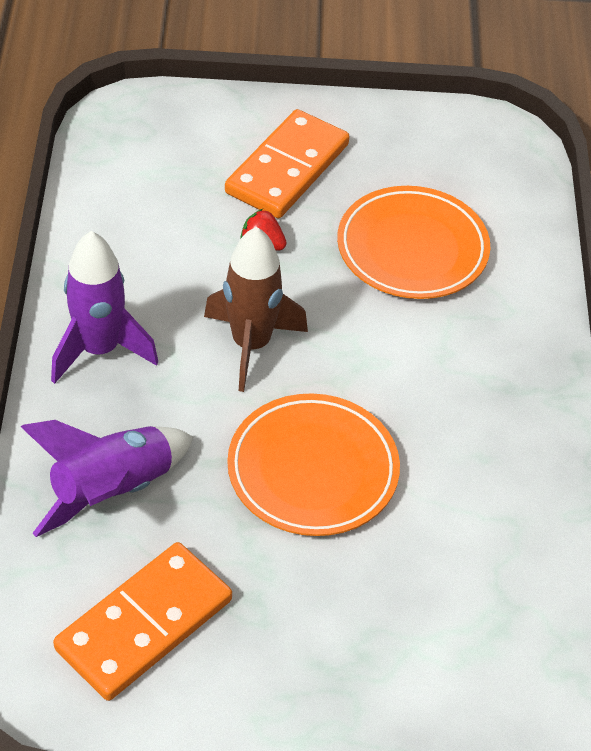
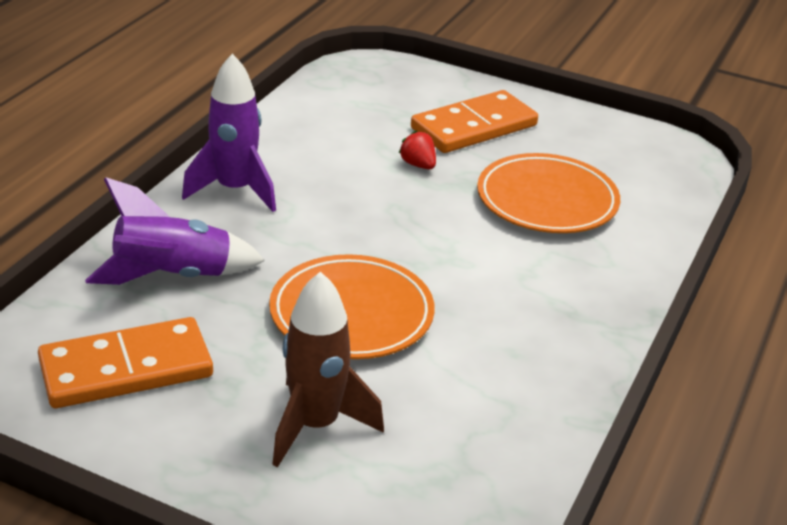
camera: 25 degrees right, 15 degrees down
brown rocket [204,227,308,392] -> brown rocket moved to [272,271,384,467]

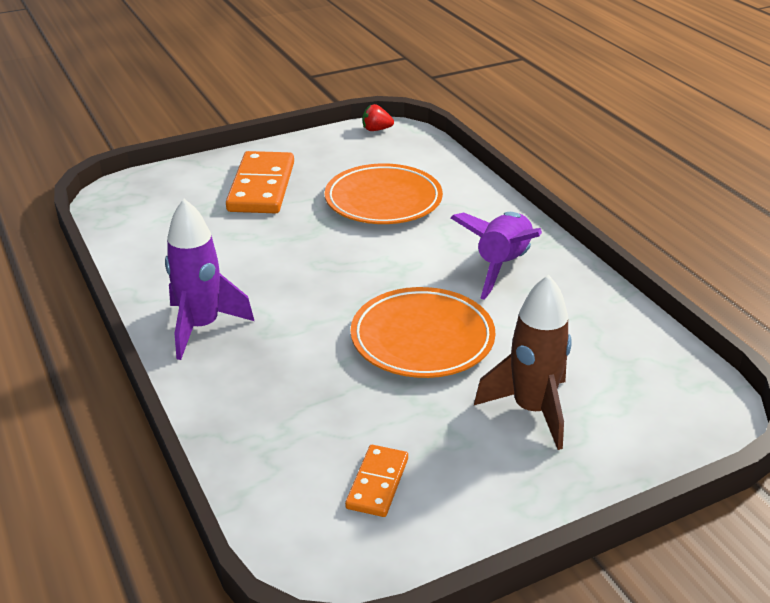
camera: 50 degrees left, 0 degrees up
orange domino [38,317,213,408] -> orange domino [345,445,408,517], size x0.54
purple rocket [85,177,265,285] -> purple rocket moved to [451,212,542,300]
red strawberry [399,130,436,169] -> red strawberry moved to [363,104,394,131]

